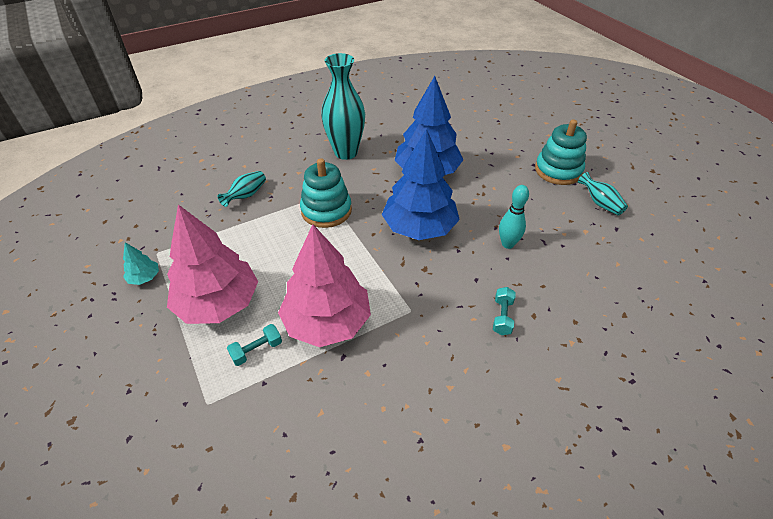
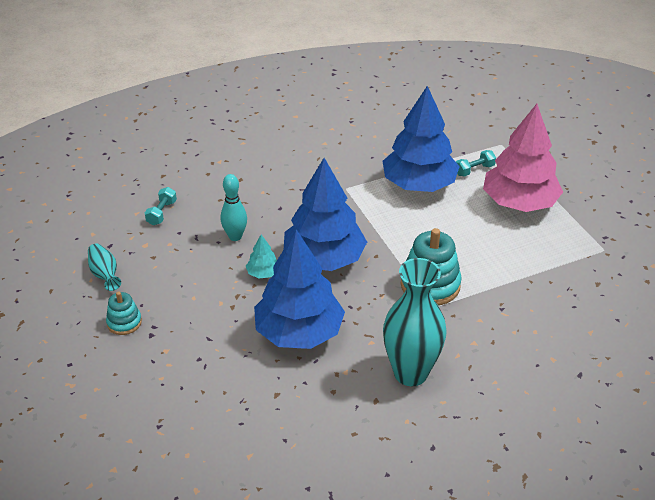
camera: 175 degrees left, 5 degrees down
turquoise tree [123,242,159,285] -> turquoise tree moved to [246,235,277,279]
turquoise vase [217,171,266,207] -> none
pink tree [278,224,371,347] -> blue tree [383,86,460,192]
turquoise dumbbell [493,287,516,335] -> turquoise dumbbell moved to [145,187,177,225]
turquoise stacking toy [535,119,587,185] -> turquoise stacking toy [106,292,142,335], size x0.55

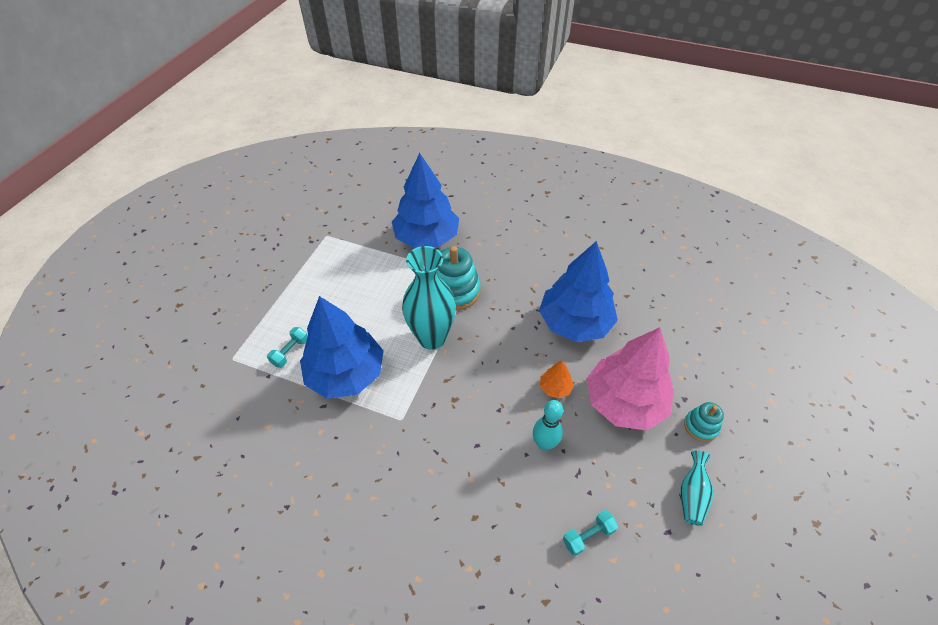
camera: 135 degrees left, 10 degrees up
turquoise tree [246,235,277,279] -> orange tree [540,361,574,398]
blue tree [284,158,367,271] -> blue tree moved to [392,153,459,248]
turquoise vase [383,258,447,386] -> turquoise vase moved to [402,246,456,350]
turquoise dumbbell [456,150,496,177] -> turquoise dumbbell turned 75 degrees counterclockwise [267,327,308,368]
pink tree [483,104,563,212] -> pink tree moved to [586,327,674,431]

